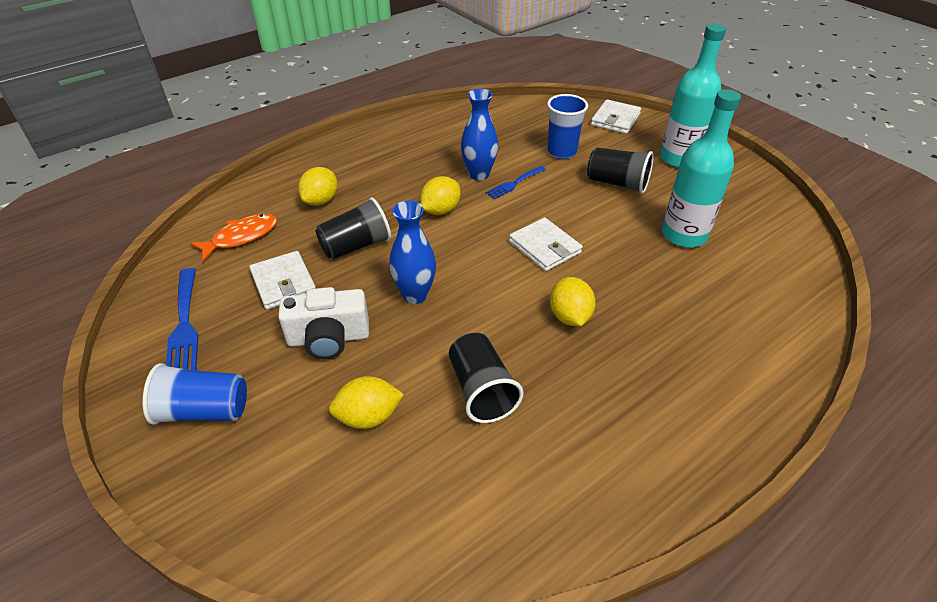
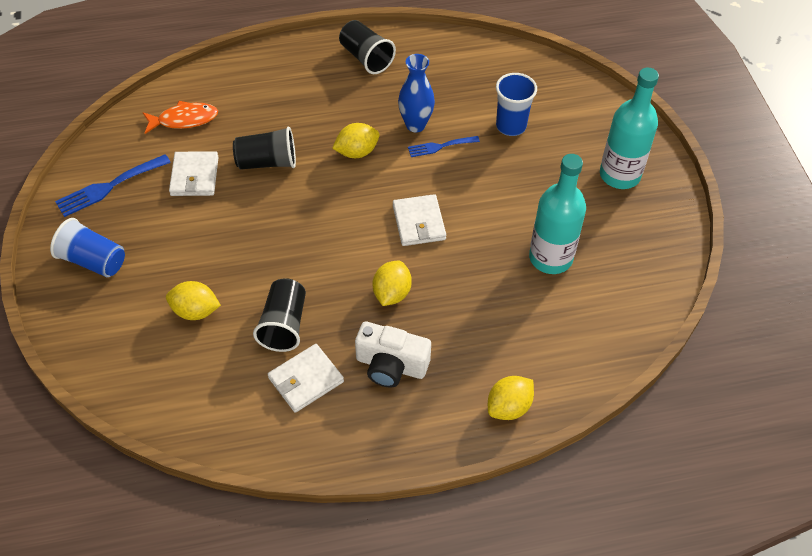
camera: 25 degrees right, 10 degrees up
blue fork [166,268,199,370] -> blue fork turned 45 degrees clockwise [55,154,171,217]
white camera [278,287,369,359] -> white camera moved to [355,322,431,388]
yellow lemon [298,167,338,206] -> yellow lemon moved to [488,376,534,420]
blue vase [389,200,436,304] -> none
black cup [587,148,653,194] -> black cup moved to [339,20,396,74]
white wallet [591,99,641,134] -> white wallet moved to [268,344,344,413]

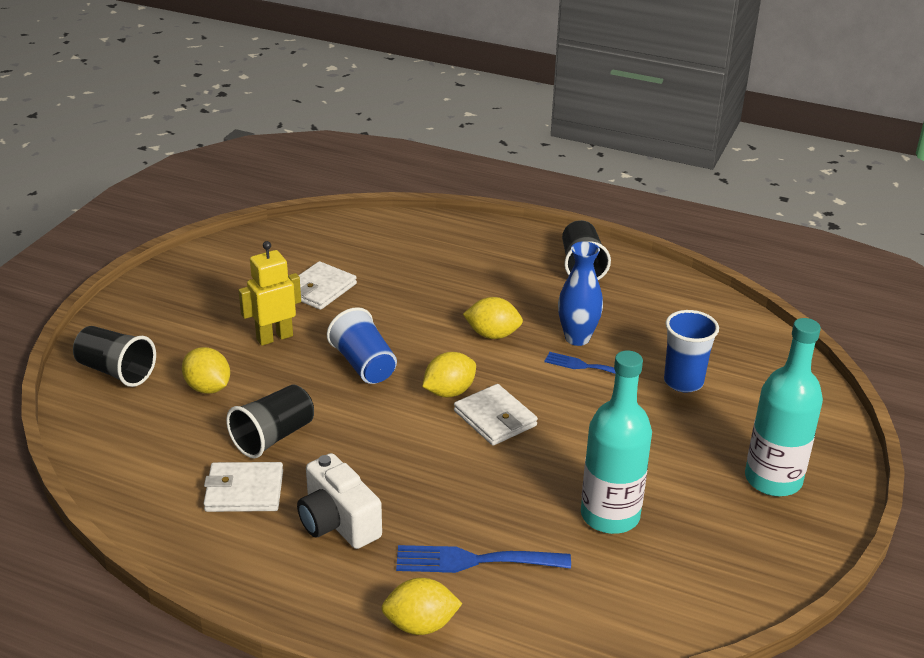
camera: 35 degrees right, 20 degrees down
blue cup [50,218,125,277] -> blue cup moved to [327,307,397,384]
blue fork [55,154,171,217] -> blue fork moved to [396,545,571,573]
orange fish [143,101,218,134] -> none
black cup [233,127,296,169] -> black cup moved to [73,326,156,387]
yellow lemon [373,261,412,306] -> yellow lemon moved to [422,352,476,397]
white wallet [393,194,446,246] -> white wallet turned 60 degrees counterclockwise [454,384,538,446]
none -> yellow robot [239,241,301,346]

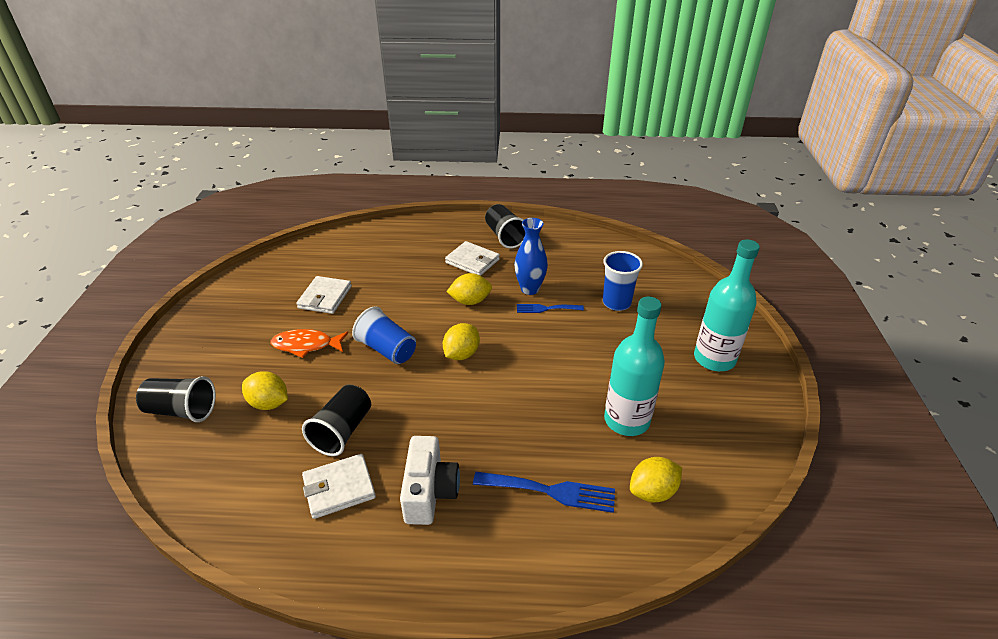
camera: 20 degrees left, 5 degrees up
yellow robot [239,241,301,346] -> orange fish [271,329,348,358]
white camera [297,453,382,549] -> white camera turned 120 degrees counterclockwise [400,436,460,525]
yellow lemon [381,578,463,635] -> yellow lemon moved to [630,457,682,502]
blue fork [396,545,571,573] -> blue fork turned 150 degrees counterclockwise [473,472,615,513]
white wallet [454,384,538,446] -> white wallet moved to [445,241,500,276]

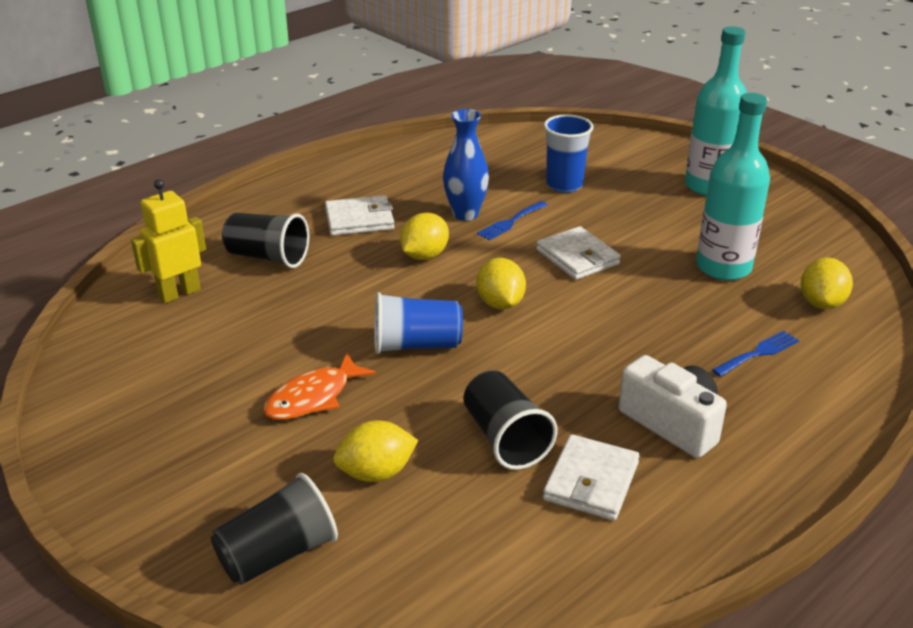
camera: 45 degrees left, 5 degrees down
white wallet [296,276,352,314] -> white wallet moved to [536,226,621,280]
blue fork [473,472,615,513] -> blue fork [712,331,799,377], size x0.63
black cup [485,204,525,248] -> black cup moved to [222,213,309,268]
none -> yellow robot [131,179,206,303]

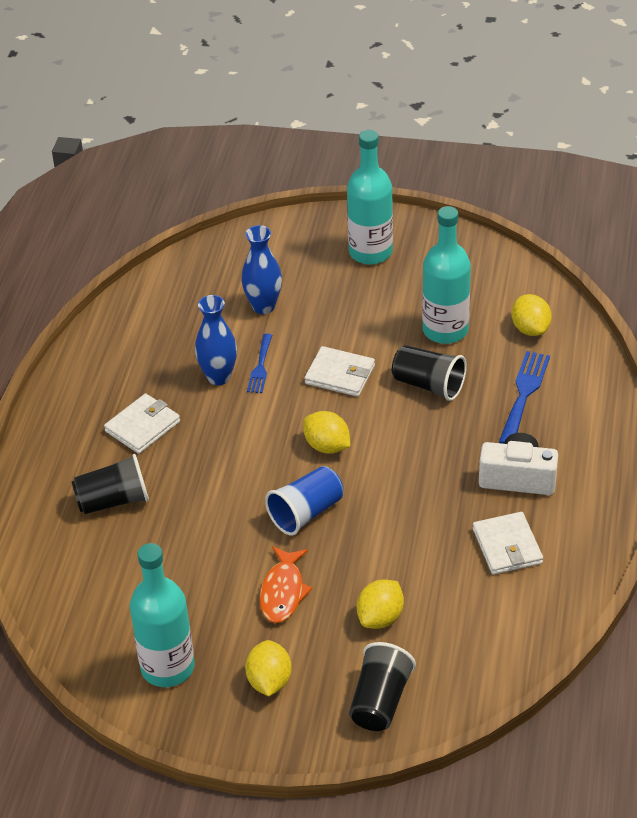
camera: 35 degrees left, 10 degrees up
yellow robot [131,179,206,303] -> none
yellow lemon [400,213,449,260] -> yellow lemon moved to [245,640,292,696]
black cup [463,370,557,470] -> black cup moved to [392,345,467,401]
blue cup [544,114,594,193] -> blue vase [241,225,282,314]
blue fork [712,331,799,377] -> blue fork [499,351,550,444], size x1.58
none -> turquoise bottle [130,543,195,687]

